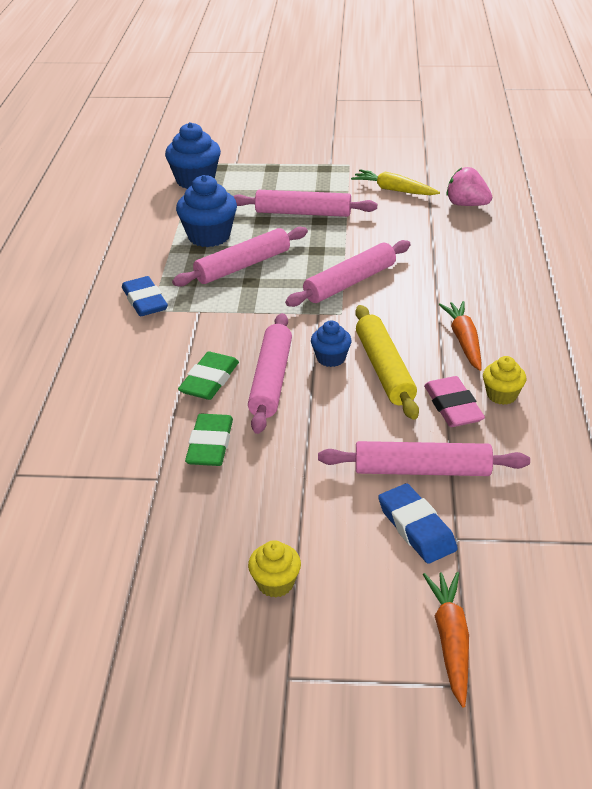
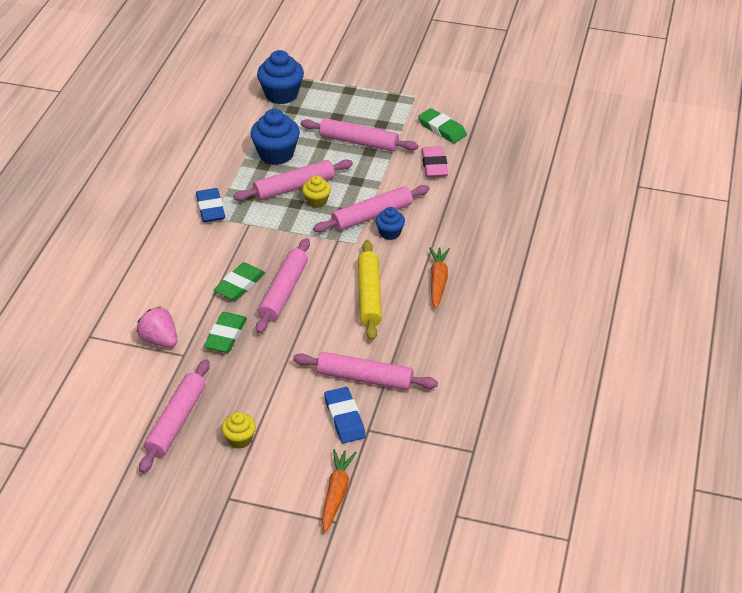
camera: 10 degrees right, 5 degrees up
blue cupcake [311,320,352,367] -> blue cupcake moved to [376,207,405,240]
yellow carrot [351,170,440,195] -> green eraser [418,108,467,143]
pink eraser [424,376,485,427] -> pink eraser moved to [422,146,448,177]
pink strawberry [446,167,492,206] -> pink strawberry moved to [137,306,177,347]
yellow cupcake [483,356,526,405] -> yellow cupcake moved to [302,175,331,208]
none -> pink rolling pin [139,359,210,473]

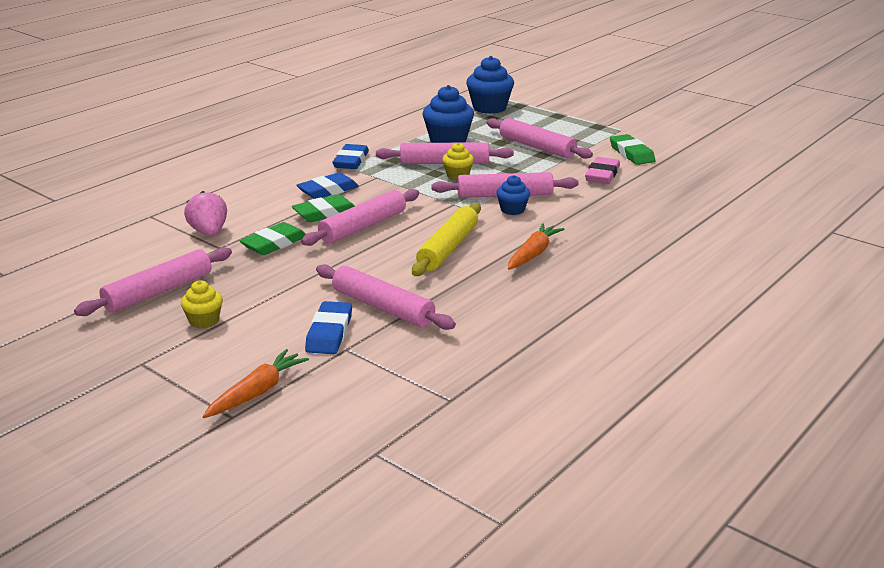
camera: 25 degrees right, 15 degrees down
none -> blue eraser [296,173,359,199]

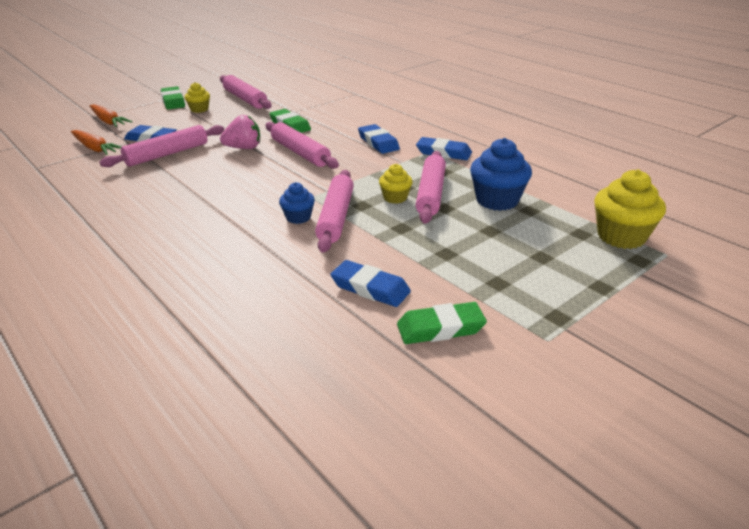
camera: 100 degrees right, 5 degrees up
pink strawberry [184,191,227,236] -> pink strawberry moved to [220,115,260,149]
green eraser [292,195,355,222] -> green eraser moved to [161,86,185,110]
yellow rolling pin [412,203,481,276] -> none
blue cupcake [466,56,514,114] -> yellow cupcake [594,169,666,249]
pink rolling pin [486,118,593,159] -> none
orange carrot [508,223,565,270] -> orange carrot moved to [71,130,121,155]
pink eraser [585,157,620,184] -> blue eraser [330,260,411,307]

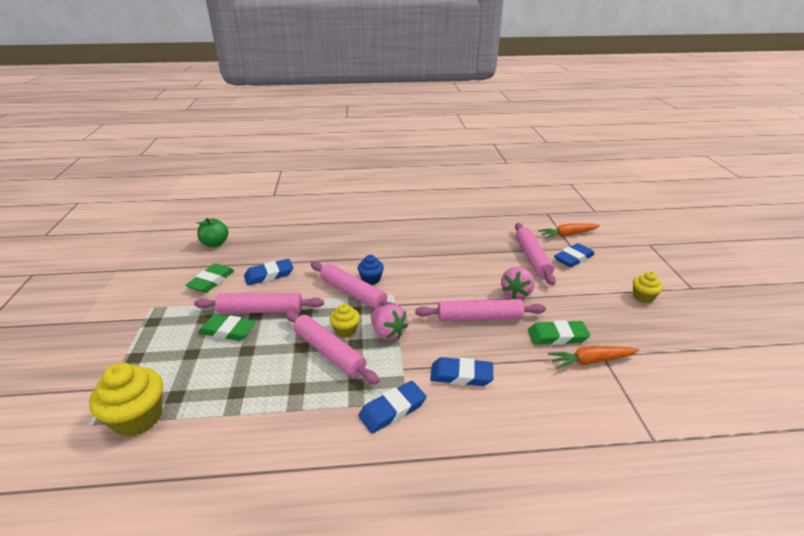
camera: 125 degrees right, 0 degrees up
orange carrot [90,104,133,127] -> orange carrot moved to [548,346,639,369]
green eraser [161,86,185,110] -> green eraser moved to [198,314,256,341]
pink rolling pin [220,75,272,109] -> pink rolling pin moved to [194,293,324,313]
blue cupcake [470,138,532,211] -> none
none -> green apple [196,218,229,247]
none -> pink strawberry [371,304,409,340]

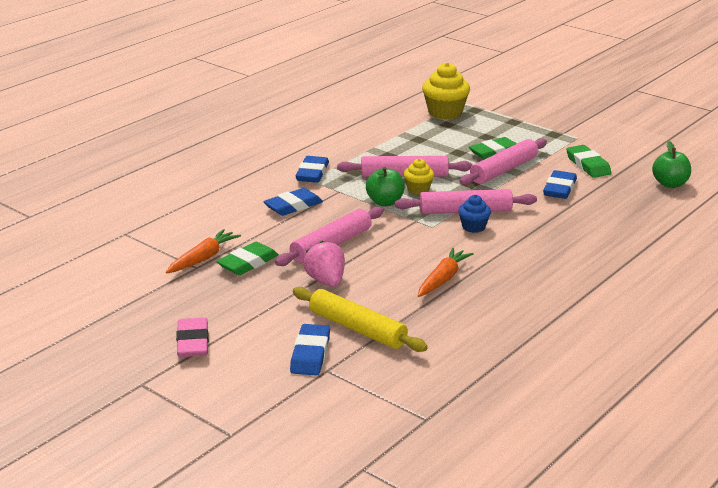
camera: 135 degrees right, 5 degrees down
pink strawberry [371,304,409,340] -> green apple [366,167,405,206]
pink rolling pin [515,223,556,285] -> yellow rolling pin [293,287,428,352]
orange carrot [538,223,600,238] -> orange carrot moved to [418,248,474,297]
yellow cupcake [633,271,663,303] -> pink eraser [176,317,209,357]

